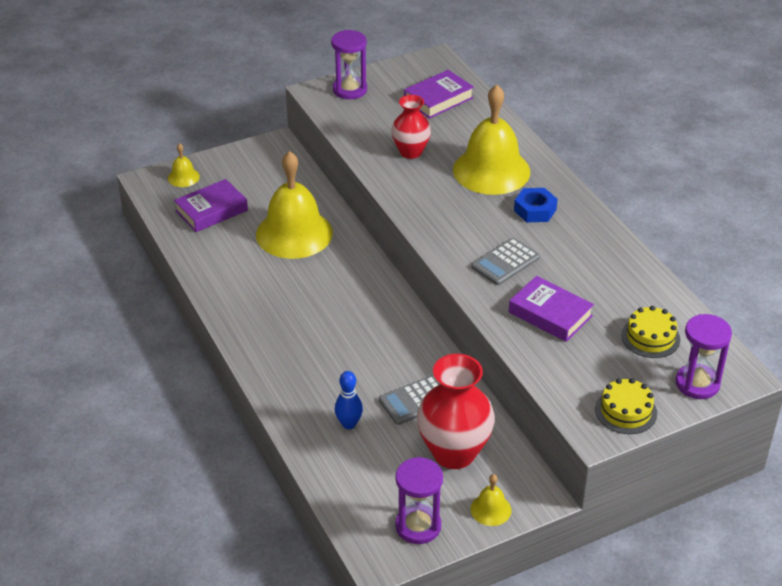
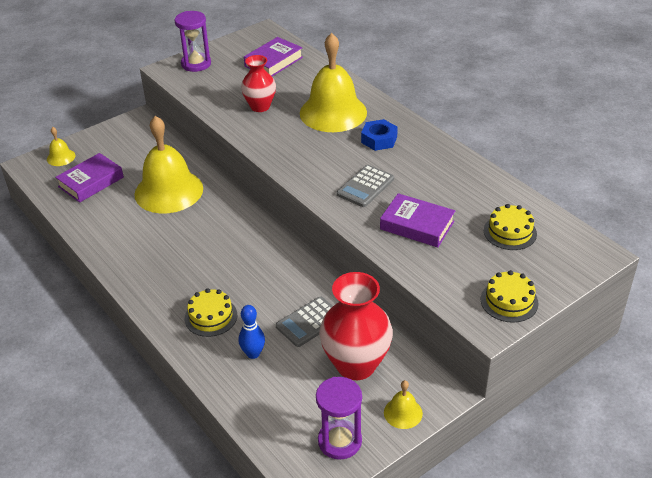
camera: 10 degrees left, 0 degrees up
purple hourglass [676,314,732,399] -> none
none -> yellow cake [185,288,237,337]

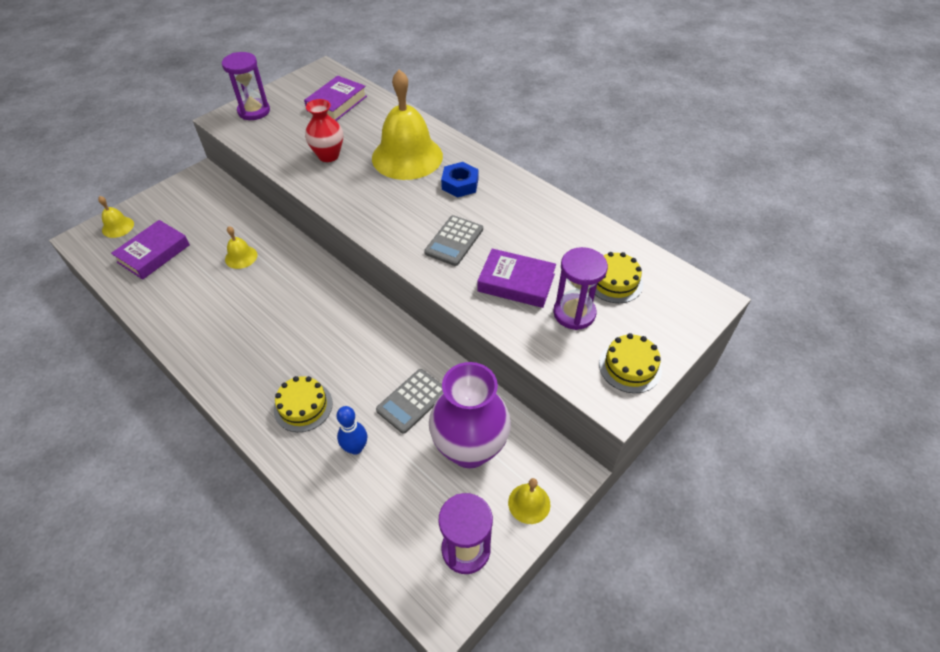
camera: 10 degrees left, 10 degrees up
yellow bell [134,116,203,214] -> yellow bell [225,226,257,269], size x0.43
red vase [319,272,393,380] -> purple vase [429,362,511,468]
none -> purple hourglass [553,247,608,330]

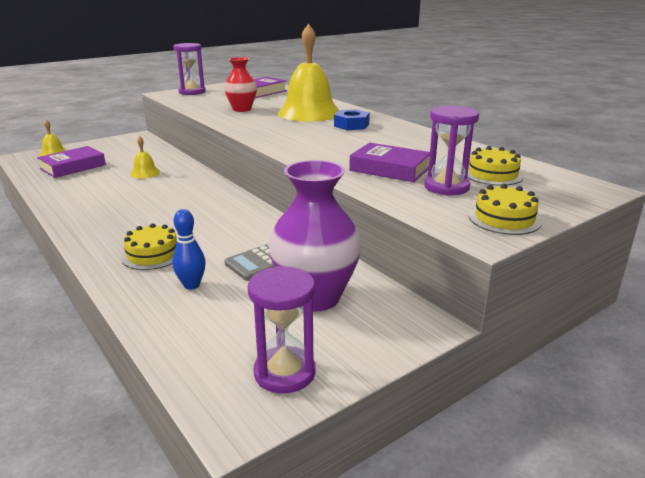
camera: 10 degrees right, 25 degrees down
grey calculator [424,215,483,266] -> none
yellow bell [508,478,550,524] -> none

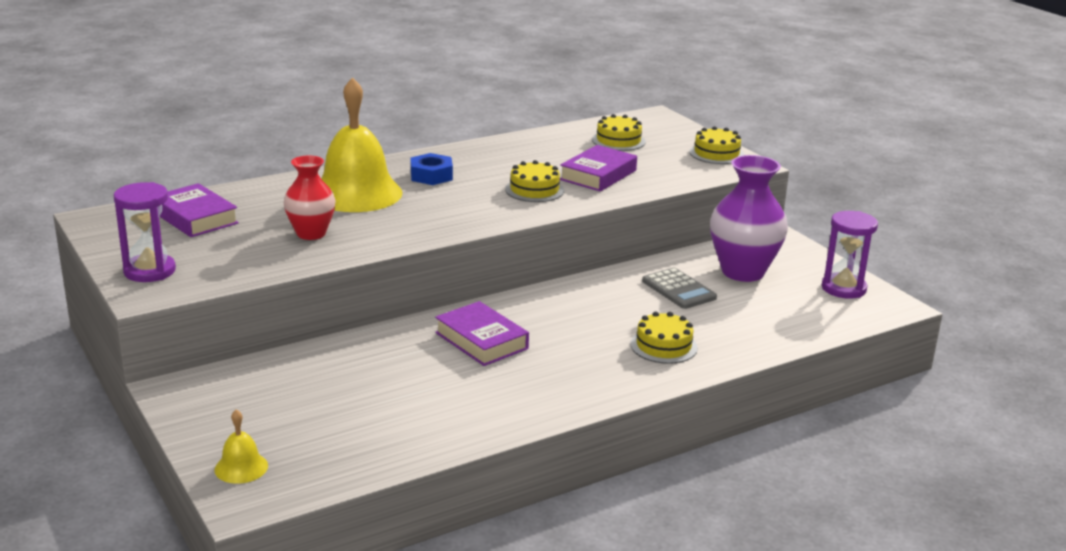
camera: 85 degrees left, 0 degrees up
purple book [37,146,106,178] -> purple book moved to [435,301,529,366]
yellow bell [130,136,160,179] -> none
blue bowling pin [172,209,206,290] -> none
purple hourglass [424,106,479,196] -> none
none -> yellow cake [505,160,564,202]

